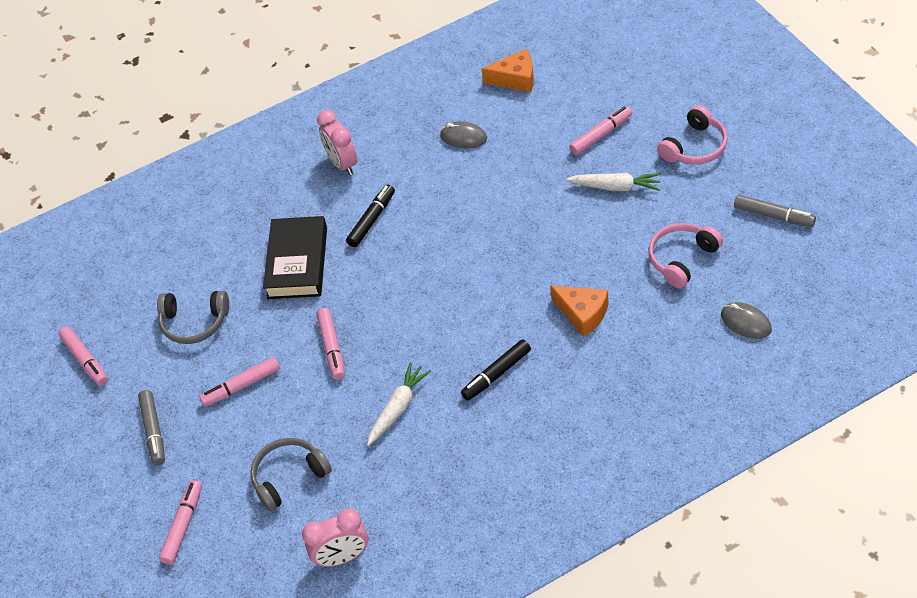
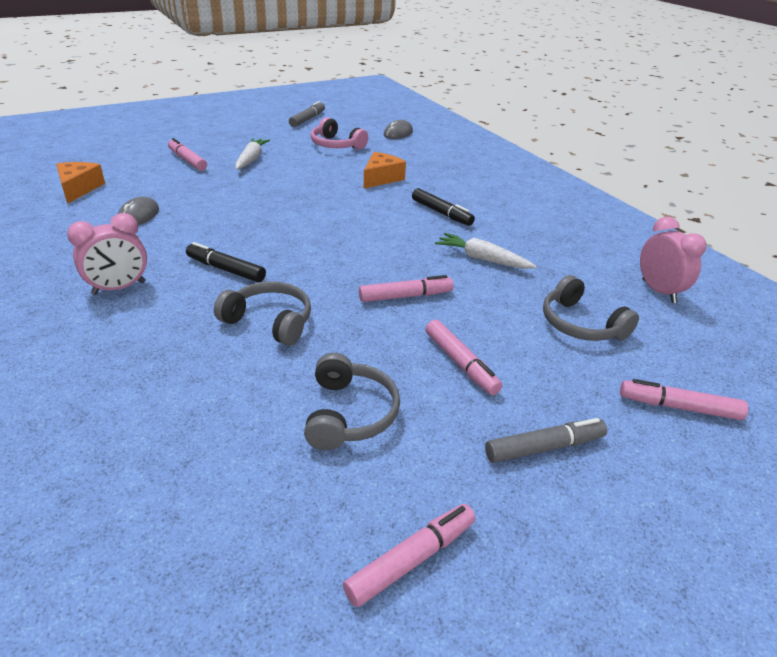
camera: 100 degrees left, 15 degrees down
black book [263,216,327,299] -> grey headphones [214,281,311,346]
pink headphones [657,105,728,164] -> none

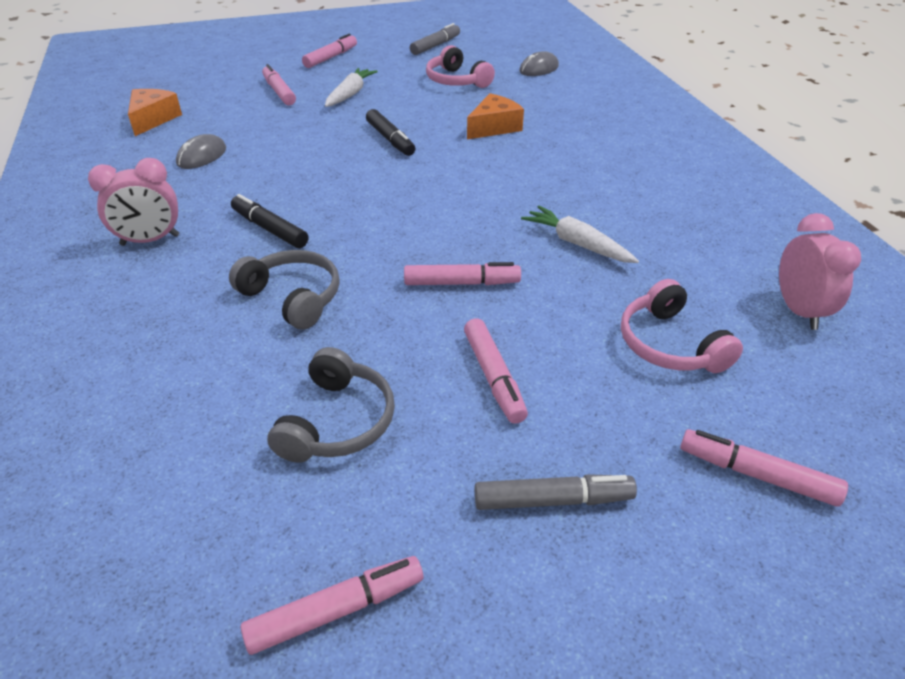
camera: 15 degrees right, 5 degrees up
black marker [412,188,475,226] -> black marker moved to [366,109,415,156]
grey headphones [543,275,639,341] -> pink headphones [621,279,743,373]
none -> pink marker [302,33,357,68]

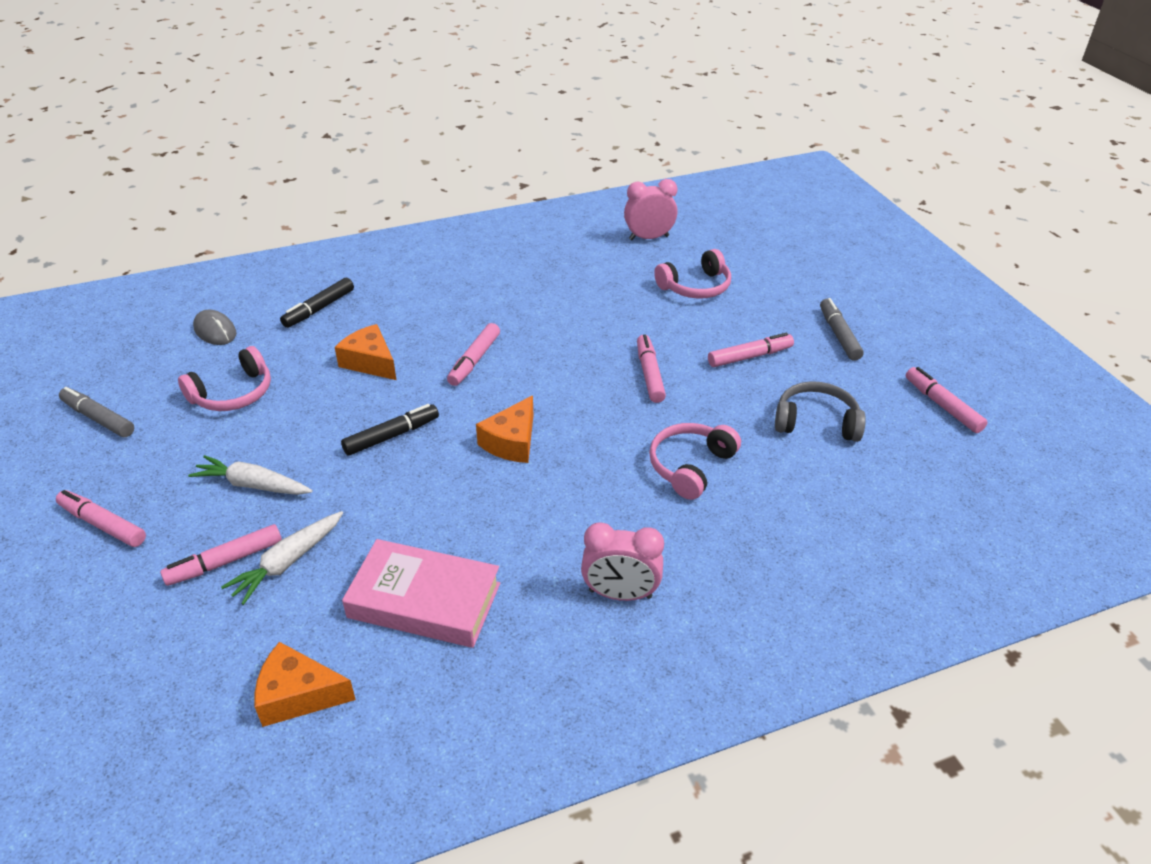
camera: 95 degrees left, 0 degrees up
pink clock [88,158,179,246] -> pink clock turned 120 degrees clockwise [581,522,664,601]
grey mouse [176,134,226,169] -> pink book [342,539,500,648]
grey headphones [229,250,340,330] -> pink headphones [649,423,741,500]
black marker [231,194,308,248] -> black marker moved to [280,277,354,328]
white carrot [521,206,639,263] -> white carrot moved to [221,511,343,605]
pink marker [680,429,848,507] -> pink marker moved to [447,323,500,386]
none -> orange cheese [476,396,533,463]

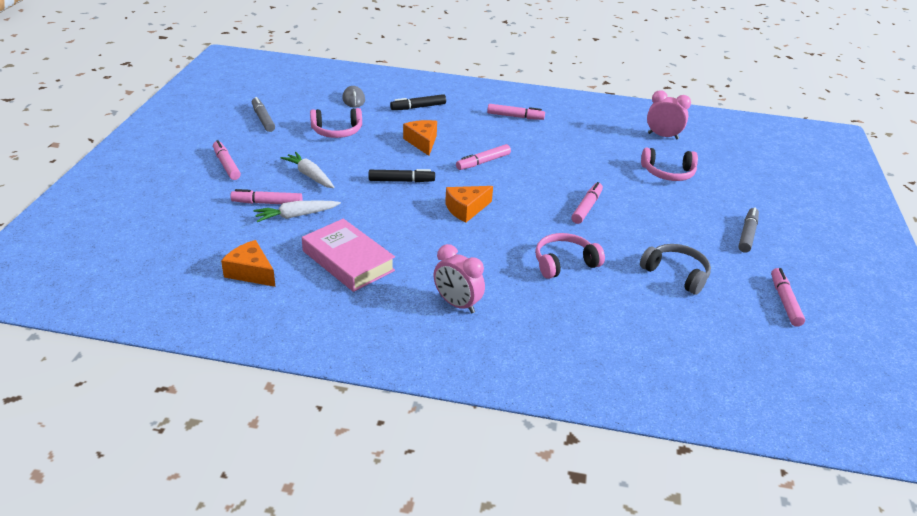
camera: 30 degrees right, 5 degrees down
pink marker [708,333,794,367] -> pink marker moved to [487,104,545,120]

